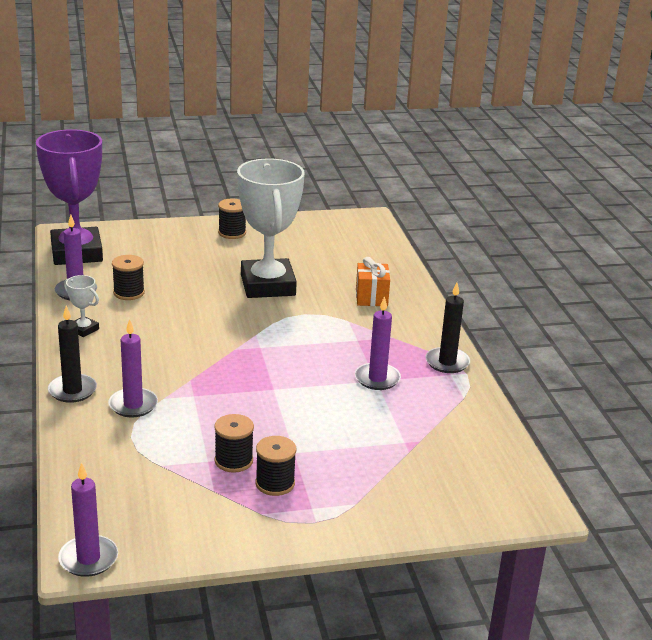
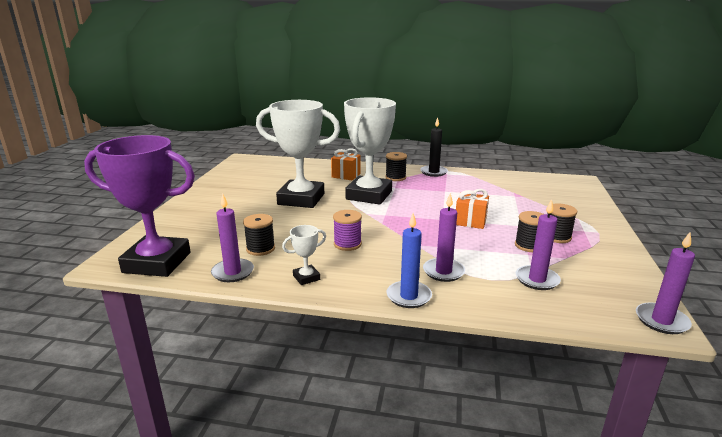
camera: 65 degrees left, 5 degrees down
black candle [48,306,97,403] -> blue candle [387,213,432,308]
black spool [218,198,246,239] -> black spool moved to [385,152,407,181]
purple candle [355,296,401,390] -> purple candle moved to [516,199,561,290]
none -> purple spool [333,210,362,251]
none -> white trophy [344,97,396,205]
none -> orange gift [456,189,489,229]

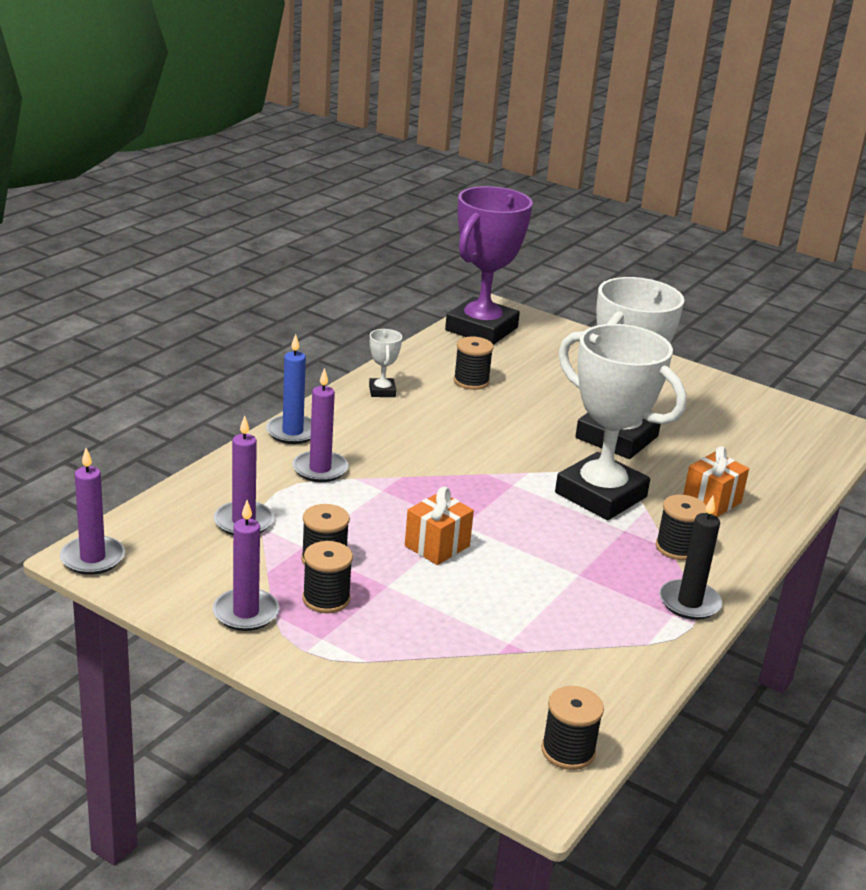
camera: 110 degrees right, 5 degrees up
purple candle [211,194,254,282] -> purple candle moved to [213,500,279,631]
purple spool [333,210,362,251] -> none
none -> black spool [541,686,604,770]

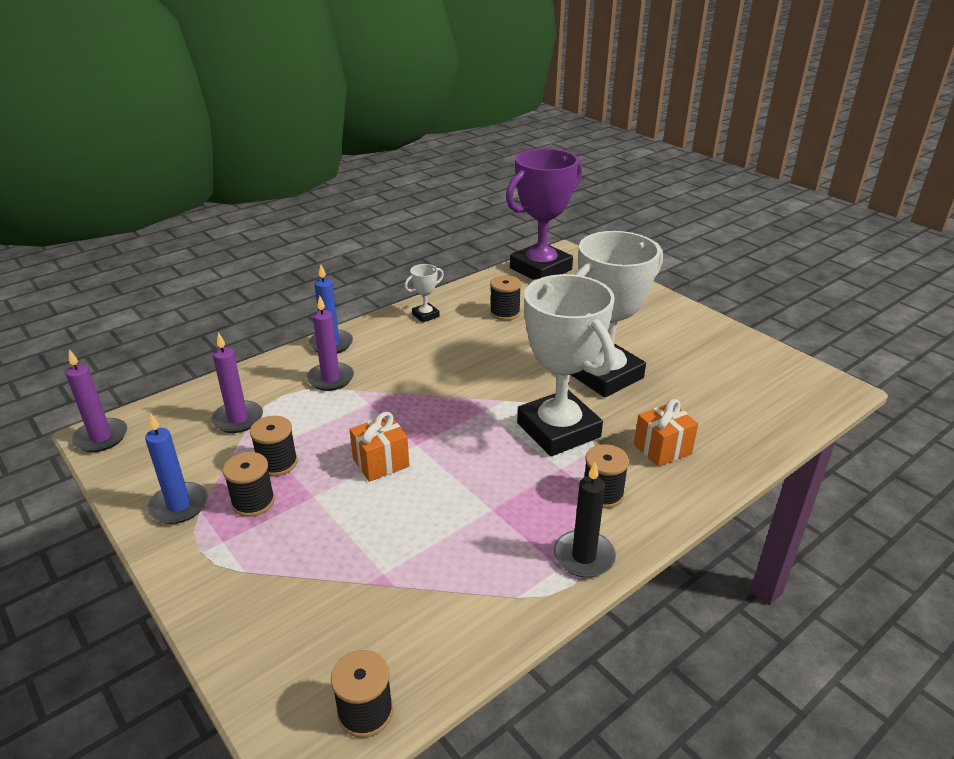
camera: 20 degrees right, 5 degrees up
purple candle [213,500,279,631] -> blue candle [145,413,208,524]
white trophy [369,329,402,397] -> white trophy turned 45 degrees clockwise [404,264,444,323]

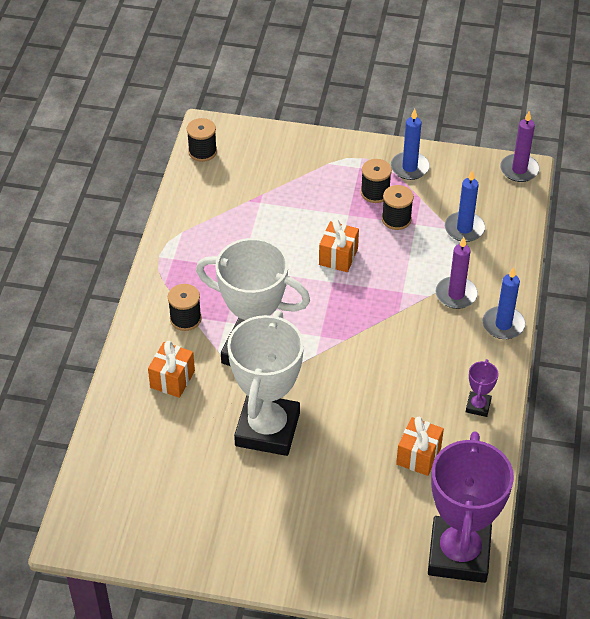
camera: 140 degrees right, 15 degrees up
purple candle [211,332,263,433] -> blue candle [445,170,485,242]
white trophy [404,264,444,323] -> purple trophy [466,359,499,417]
black spool [490,275,521,320] -> orange gift [396,417,444,476]
black candle [554,462,616,578] -> none

